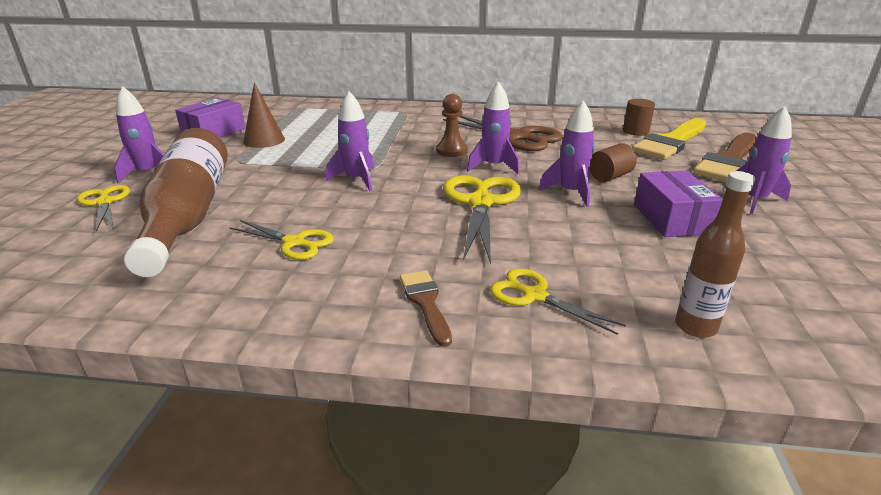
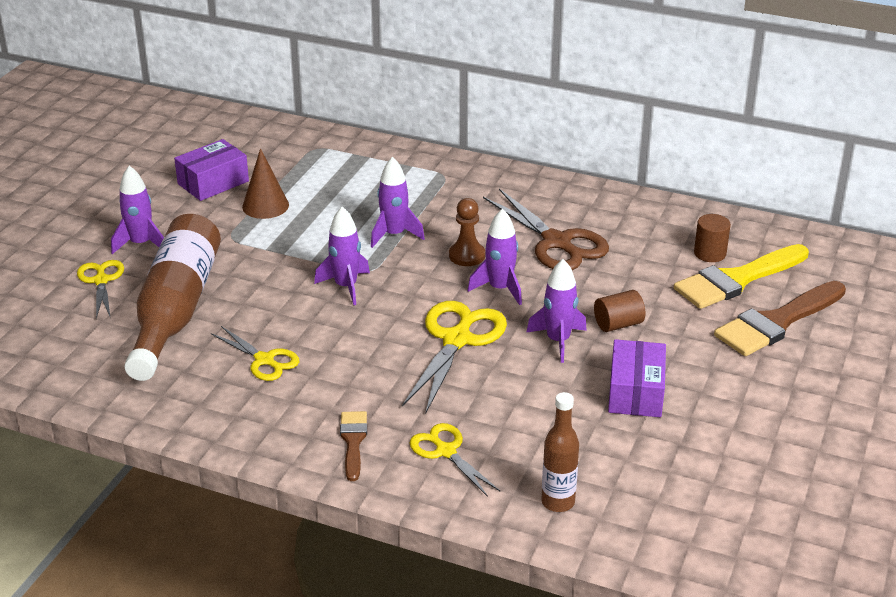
camera: 15 degrees right, 5 degrees up
purple rocket [724,106,792,214] -> purple rocket moved to [371,157,425,248]

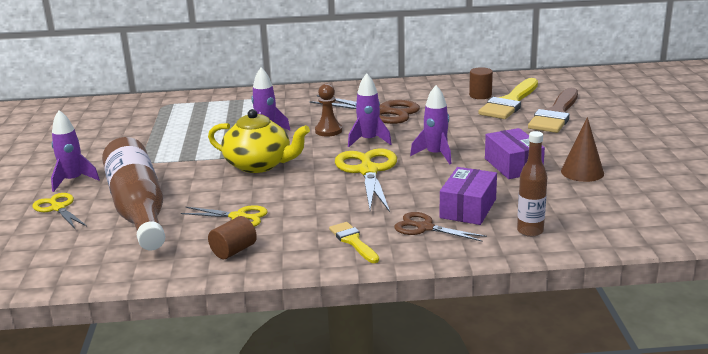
camera: 25 degrees left, 10 degrees down
purple box [174,139,249,201] -> purple box moved to [440,167,497,225]
brown cone [242,148,289,219] -> brown cone moved to [561,117,604,182]
purple rocket [314,207,370,305] -> yellow teapot [208,109,310,173]
brown brush [340,411,367,481] -> yellow brush [329,222,379,263]
yellow scissors [410,423,500,497] -> brown scissors [394,212,487,242]
brown cylinder [594,290,645,332] -> brown cylinder moved to [208,216,257,259]

